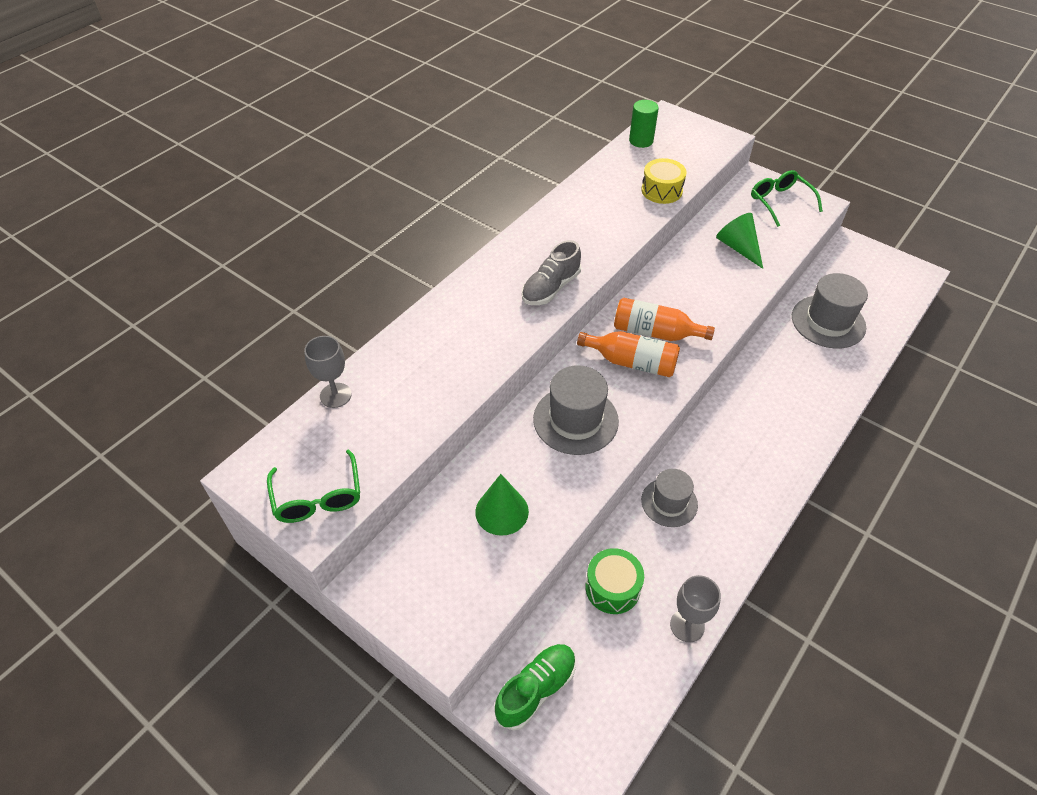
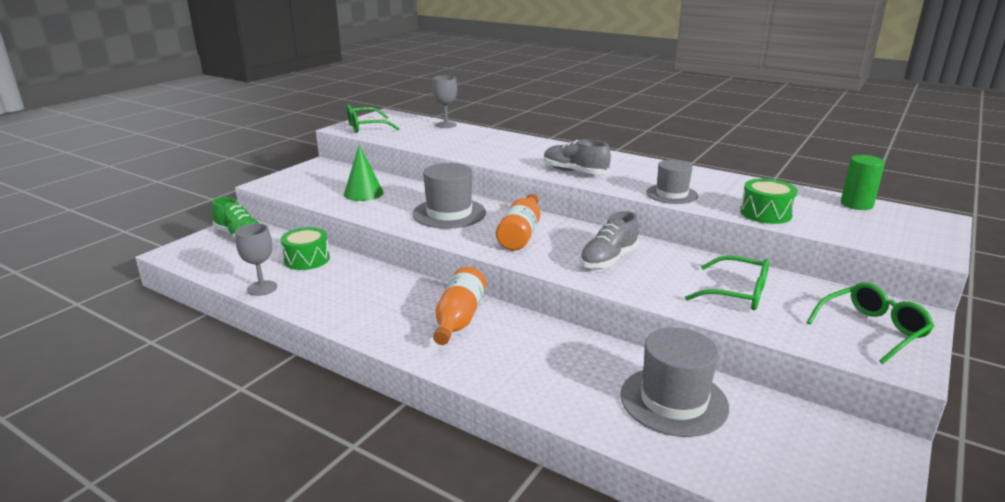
camera: 85 degrees right, 25 degrees down
orange bottle [614,297,715,341] -> orange bottle moved to [433,267,486,345]
yellow drum [641,158,687,204] -> green drum [740,179,798,224]
grey hat [641,469,698,527] -> grey hat moved to [646,160,698,204]
green cone [716,213,763,269] -> green glasses [685,256,769,310]
none -> grey shoe [580,211,639,269]

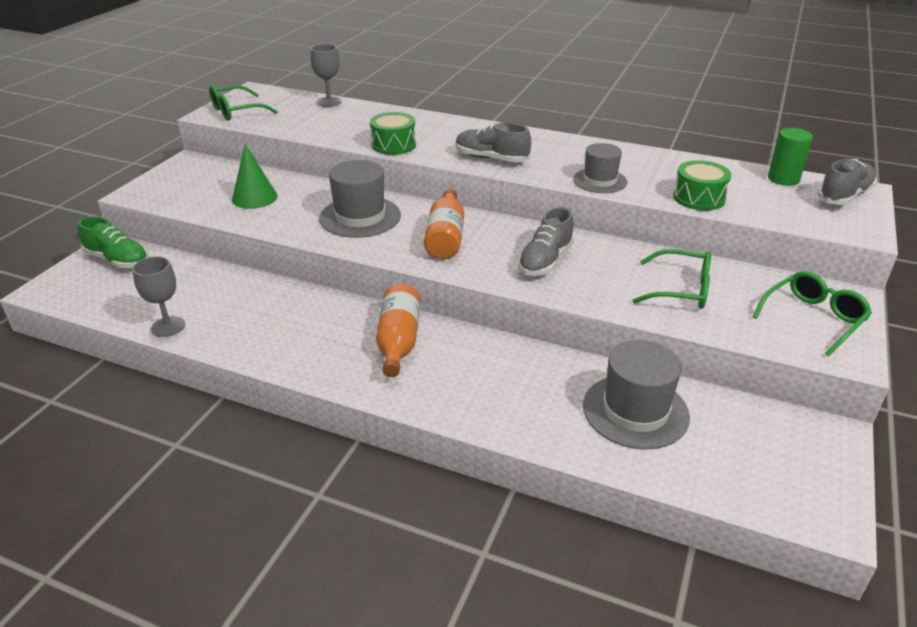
camera: 10 degrees left, 10 degrees up
green drum [281,227,330,270] -> green drum moved to [370,112,416,155]
none -> grey shoe [817,159,877,205]

